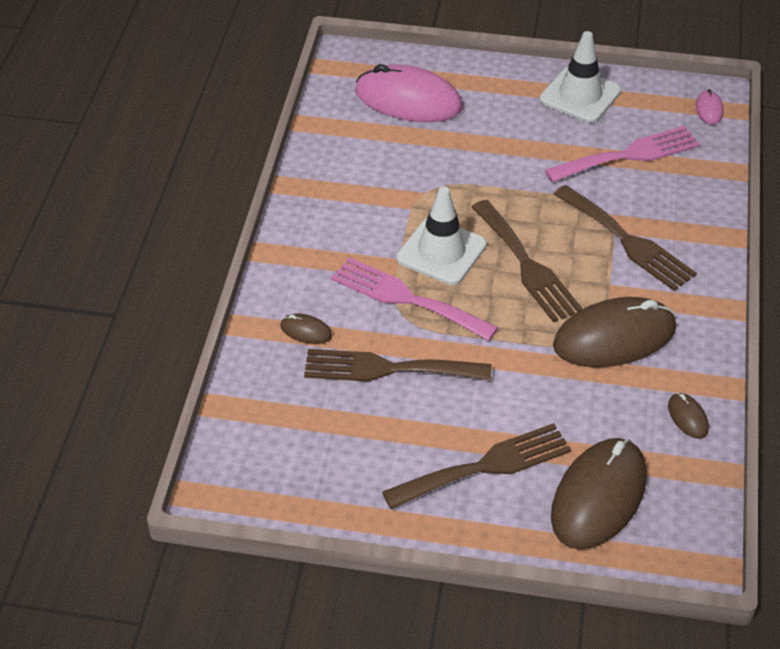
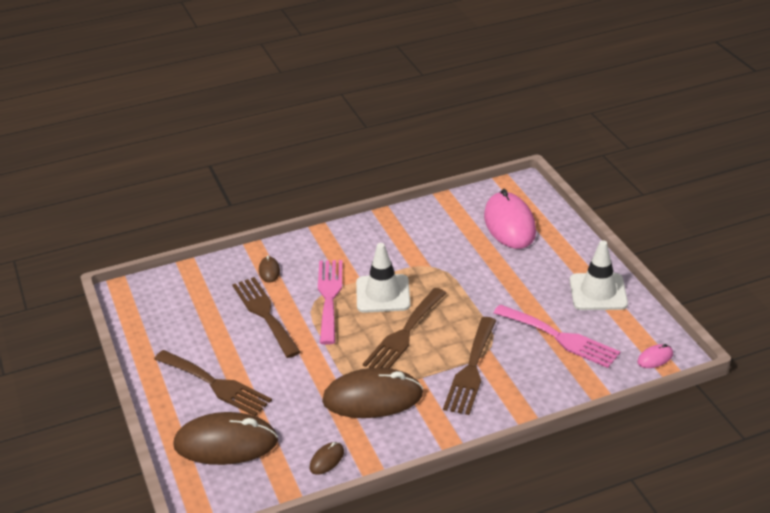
camera: 60 degrees right, 10 degrees down
brown mouse [553,297,676,367] -> brown mouse turned 45 degrees counterclockwise [322,368,423,418]

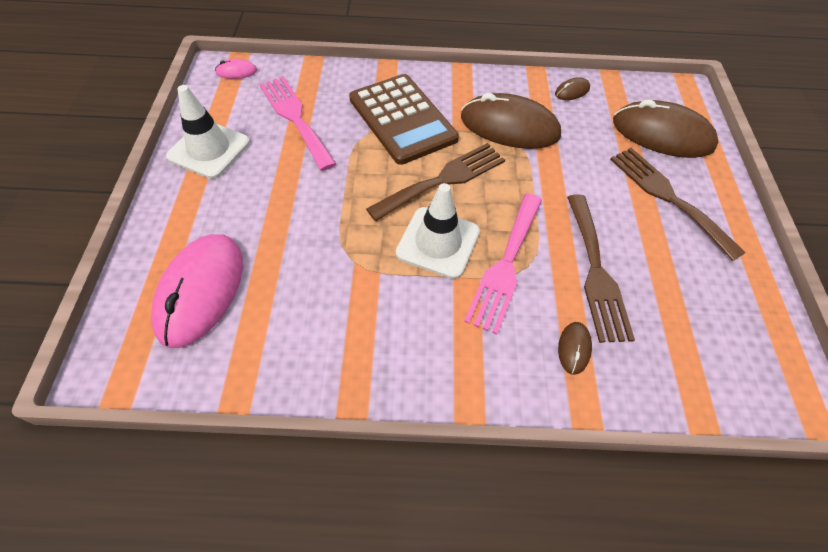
camera: 160 degrees left, 20 degrees up
brown fork [443,317,496,415] -> brown calculator [349,74,459,165]

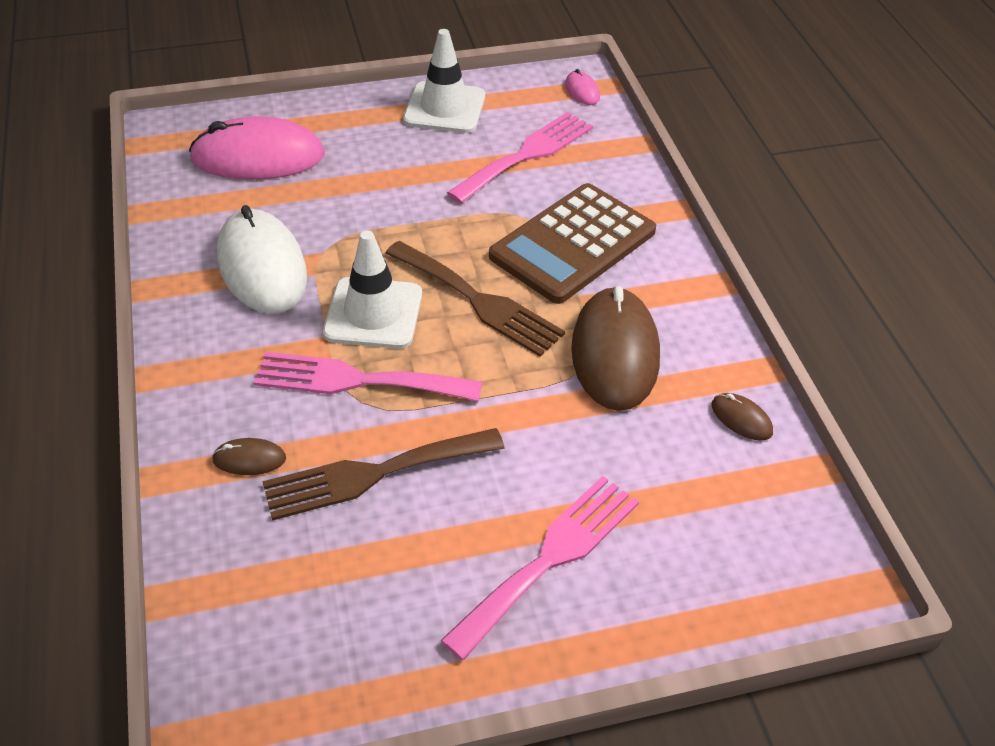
camera: 75 degrees right, 10 degrees down
brown fork [610,148,746,261] -> pink fork [440,476,639,660]
brown mouse [613,99,718,158] -> none
none -> white mouse [217,205,307,314]

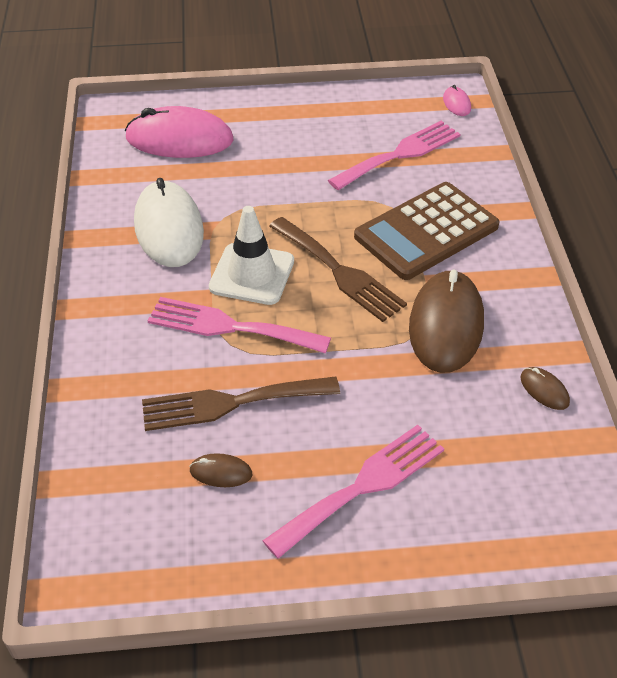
camera: 10 degrees right, 0 degrees up
brown mouse [212,438,286,475] -> brown mouse moved to [189,453,252,487]
white traffic cone [403,29,485,133] -> none

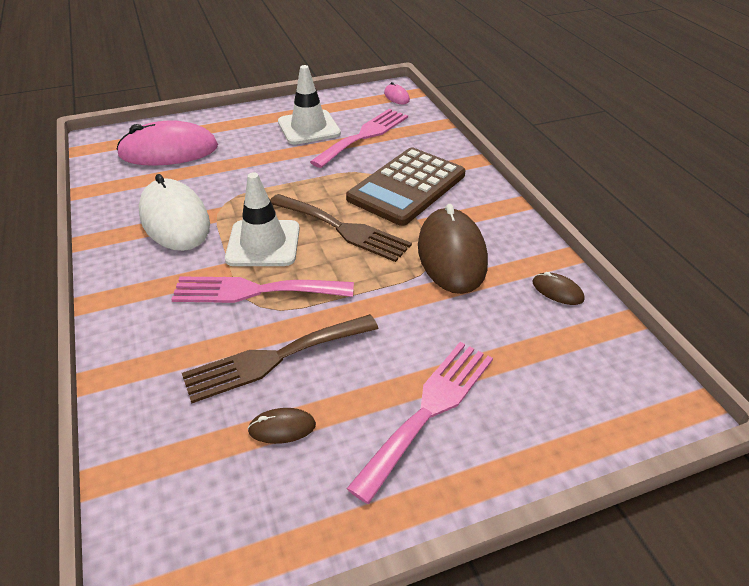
camera: 15 degrees left, 5 degrees down
none -> white traffic cone [278,65,341,145]

